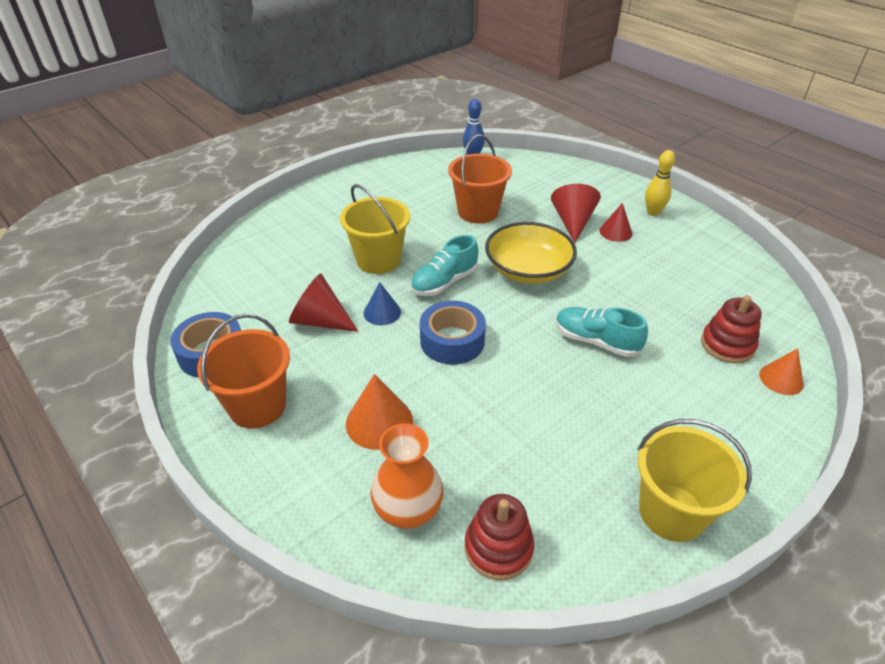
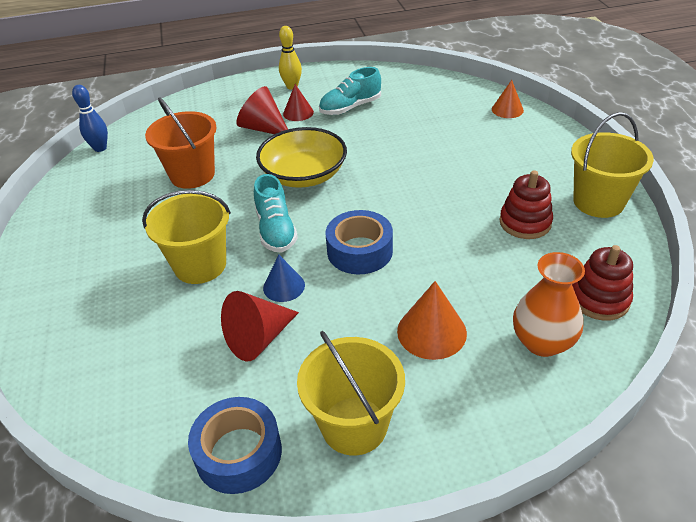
camera: 60 degrees left, 0 degrees up
orange bucket [197,314,290,429] -> yellow bucket [297,331,405,455]
turquoise shoe [556,307,648,357] -> turquoise shoe moved to [319,67,381,115]
red stacking toy [701,295,762,363] -> red stacking toy moved to [500,170,553,239]

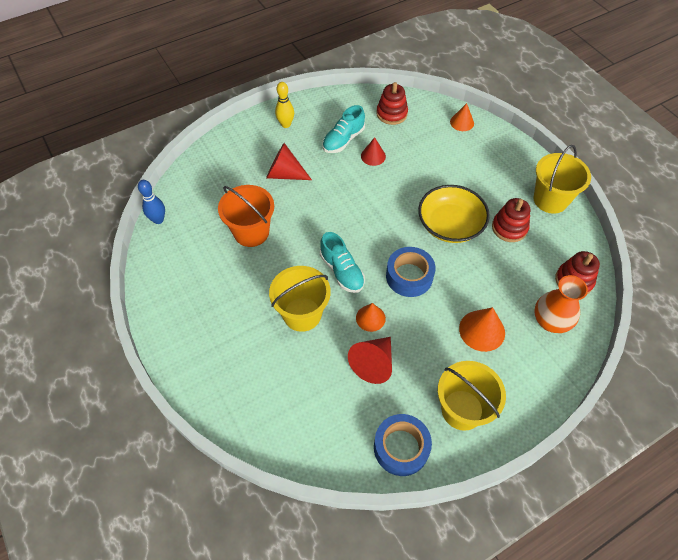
camera: 20 degrees left, 15 degrees up
yellow bowl [256,127,347,188] -> yellow bowl moved to [418,185,490,243]
blue cone [263,255,305,302] -> orange cone [356,303,386,332]
red cone [283,84,314,121] -> red cone moved to [361,137,386,166]
none -> red stacking toy [376,82,408,125]

